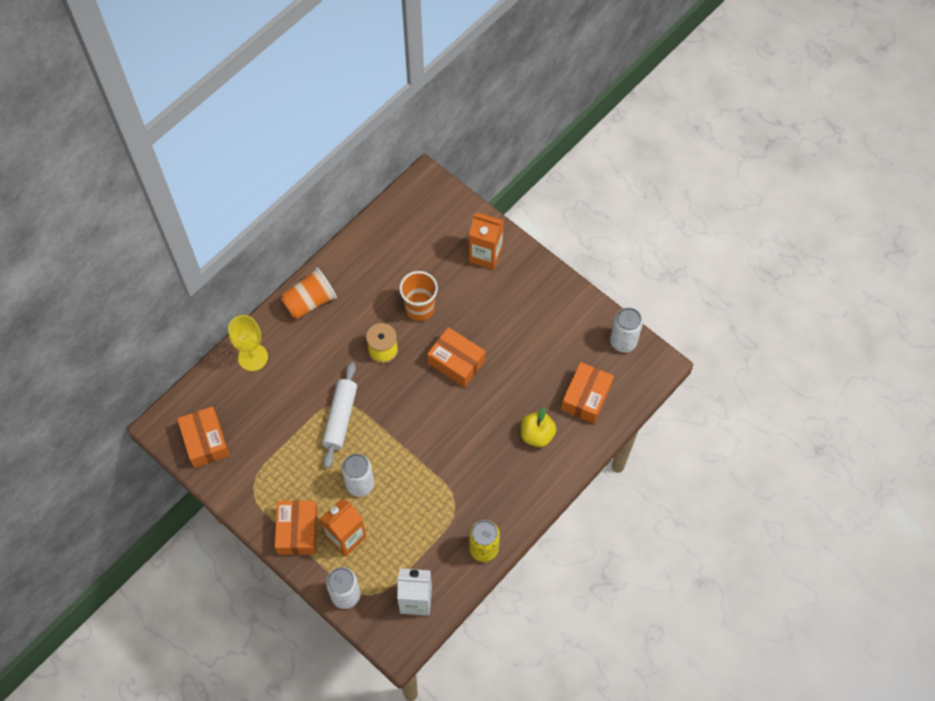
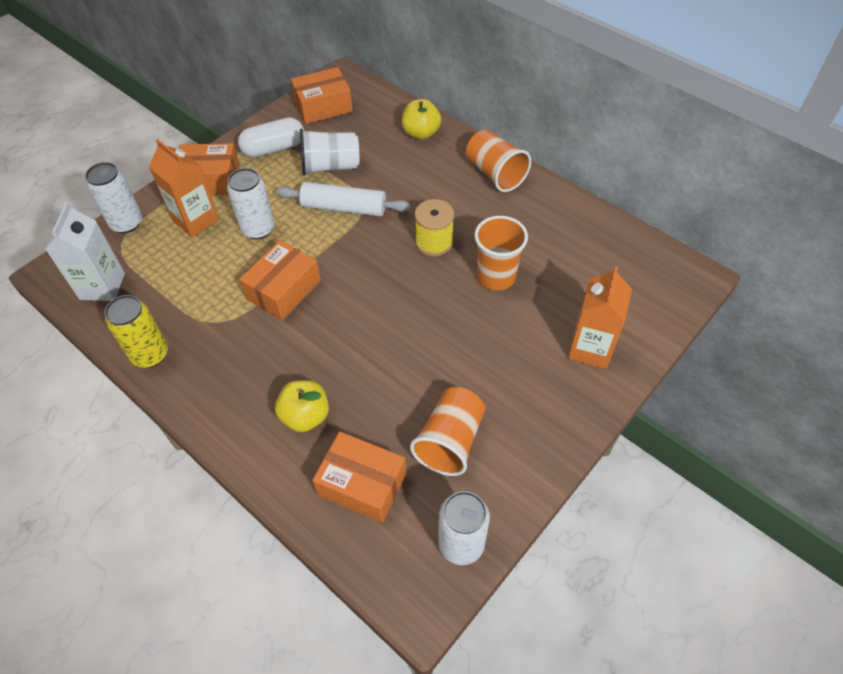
camera: 90 degrees right, 10 degrees down
yellow goblet [228,315,268,371] -> yellow apple [402,99,441,140]
orange box [427,327,485,387] -> orange box moved to [239,240,321,320]
none -> white capsule [238,117,304,157]
none -> white cup [300,129,359,175]
none -> orange cup [410,387,485,476]

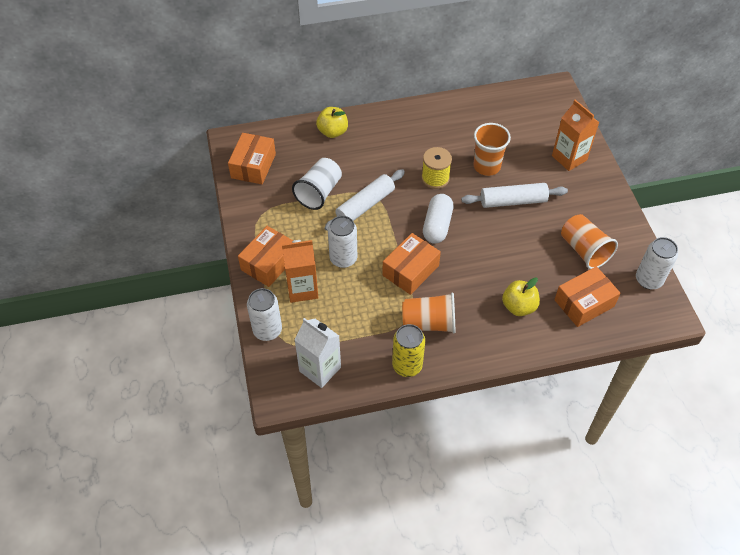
camera: 55 degrees left, 0 degrees up
white capsule [238,117,304,157] -> white capsule moved to [423,194,453,244]
orange box [239,240,321,320] -> orange box turned 60 degrees clockwise [382,233,441,295]
orange cup [466,130,531,192] -> orange cup moved to [402,293,455,333]
none -> white rolling pin [461,183,568,208]

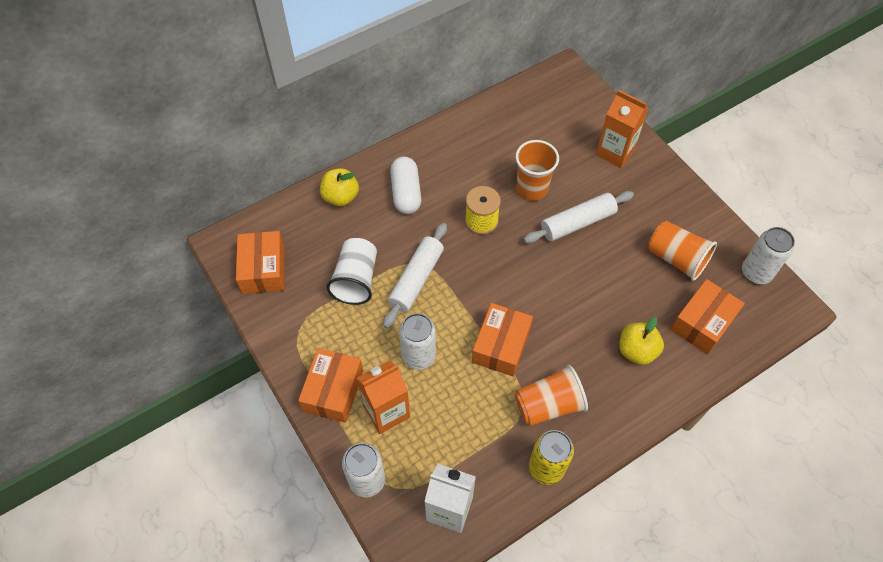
camera: 20 degrees left, 5 degrees up
white capsule [423,194,453,244] -> white capsule moved to [390,157,421,214]

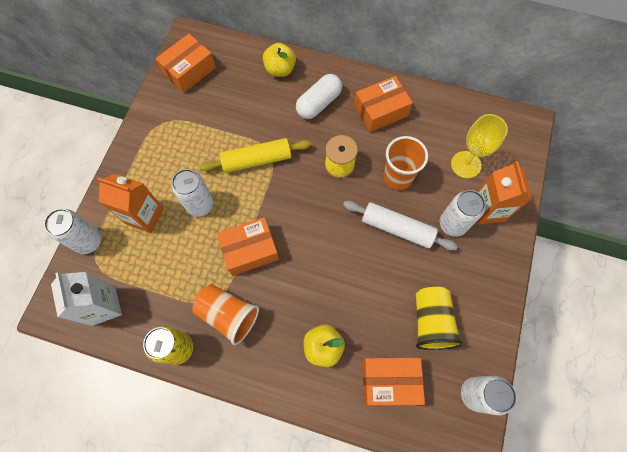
camera: 50 degrees right, 10 degrees up
orange box [298,348,363,423] -> orange box moved to [354,76,413,132]
white cup [327,238,377,305] -> none
white rolling pin [383,223,447,328] -> yellow rolling pin [199,138,311,173]
orange cup [648,221,717,281] -> yellow cup [416,287,463,350]
none -> white can [440,190,485,237]
none -> yellow goblet [451,114,508,178]

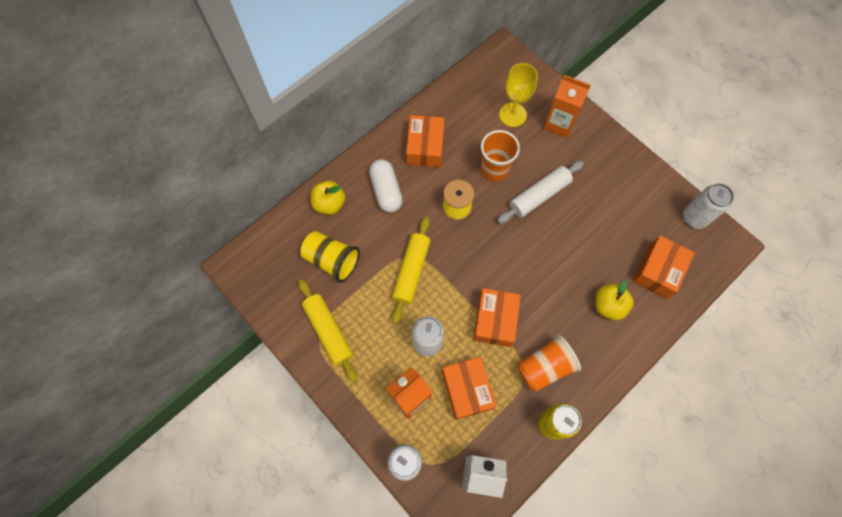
camera: 60 degrees left, 0 degrees up
orange box [156,34,216,93] -> orange box moved to [442,357,496,420]
yellow cup [416,287,463,350] -> yellow cup moved to [301,231,360,283]
white can [440,190,485,237] -> none
none -> yellow rolling pin [298,279,358,383]

